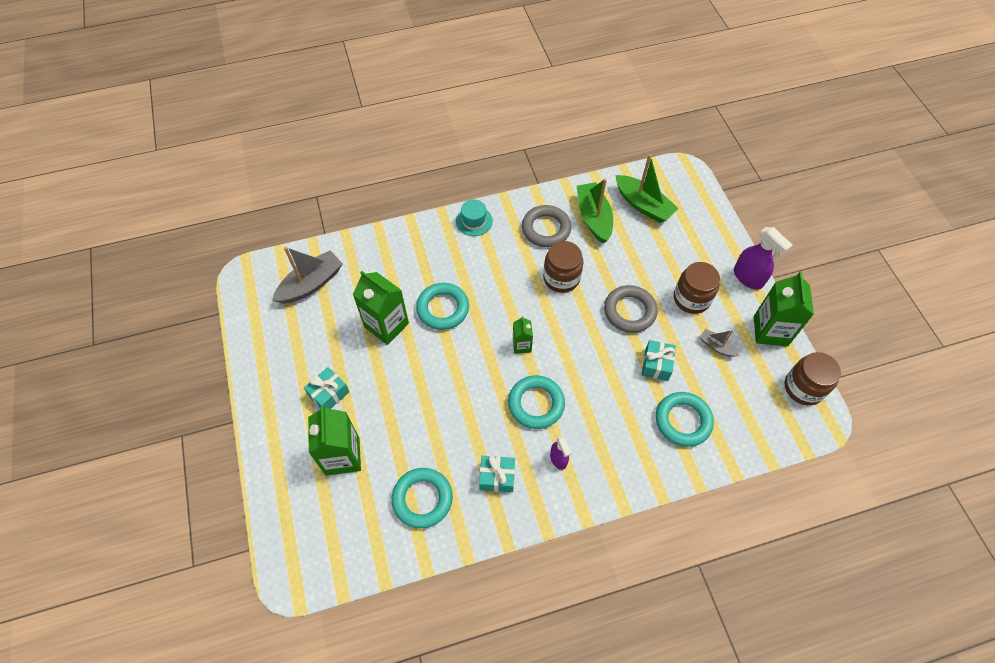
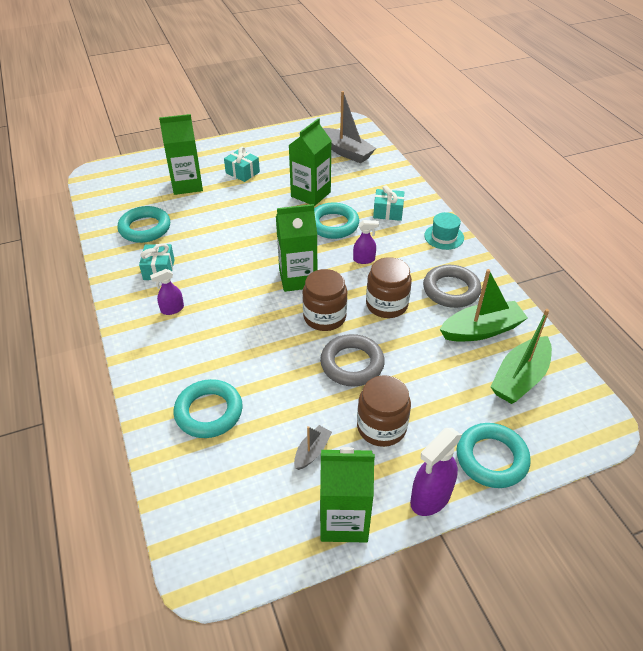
camera: 85 degrees right, 15 degrees down
turquoise ring [508,375,565,429] -> turquoise ring moved to [457,423,531,488]
green carton [513,316,533,354] -> green carton [276,204,317,292], size x1.89
turquoise gift [642,340,676,381] -> turquoise gift moved to [373,185,405,221]
brown jar [785,352,841,405] -> brown jar moved to [303,269,347,331]
none -> purple spray bottle [353,220,379,264]

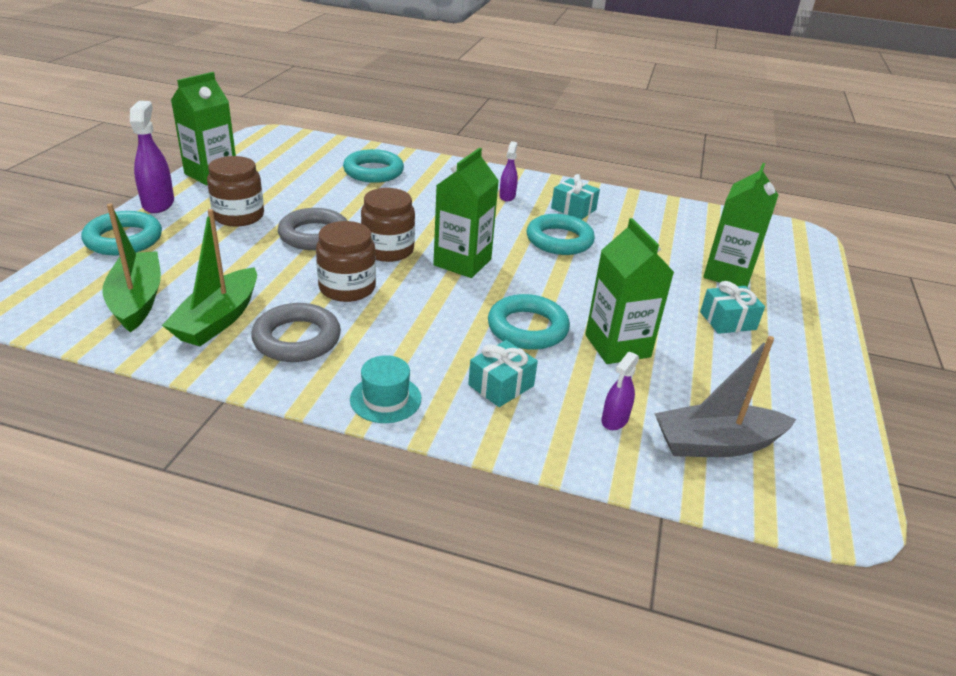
camera: 125 degrees right, 10 degrees down
turquoise ring [117,206,170,243] -> turquoise ring moved to [527,214,595,255]
grey boat [294,425,332,470] -> none
purple spray bottle [353,220,379,264] -> purple spray bottle moved to [601,352,639,430]

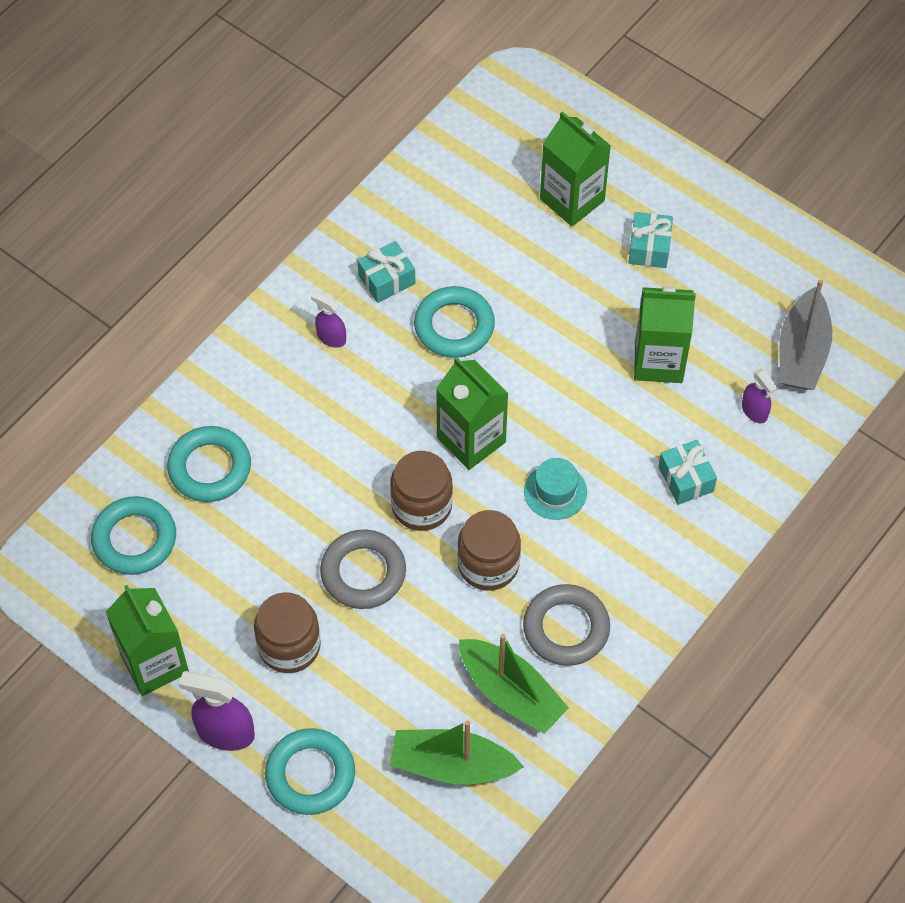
camera: 65 degrees left, 25 degrees up
turquoise hat [350,355,421,423] -> turquoise hat moved to [524,458,587,520]
turquoise ring [488,294,570,350] -> turquoise ring moved to [91,496,176,575]

